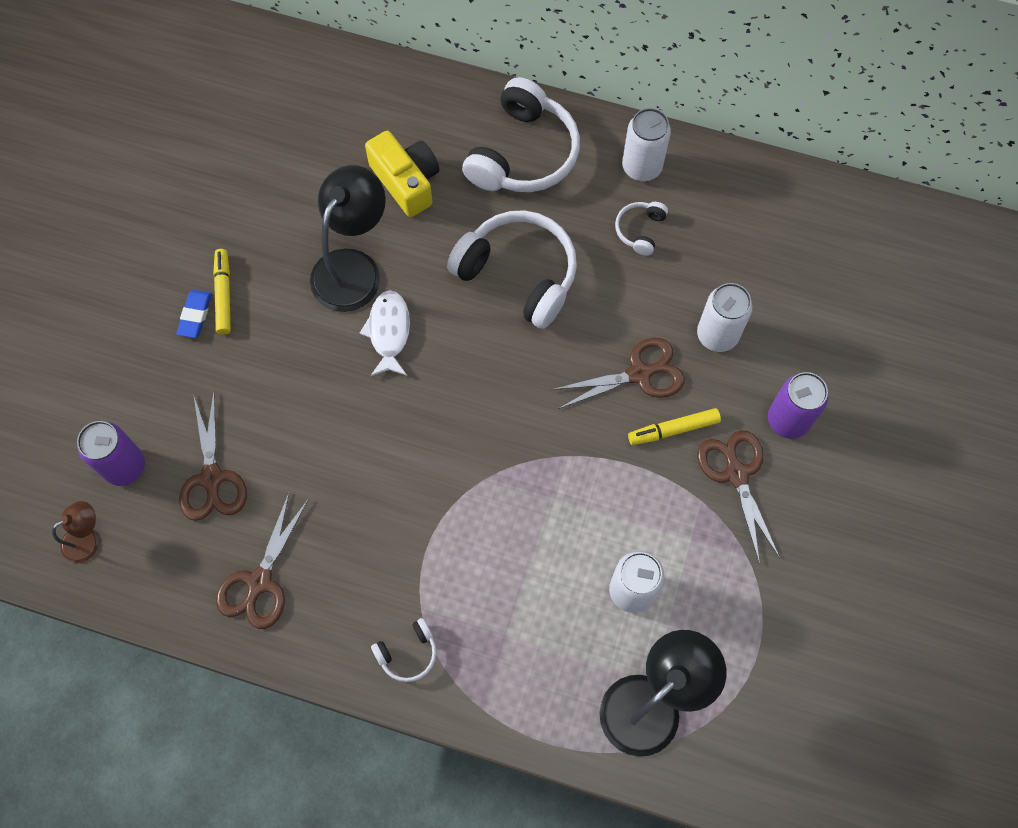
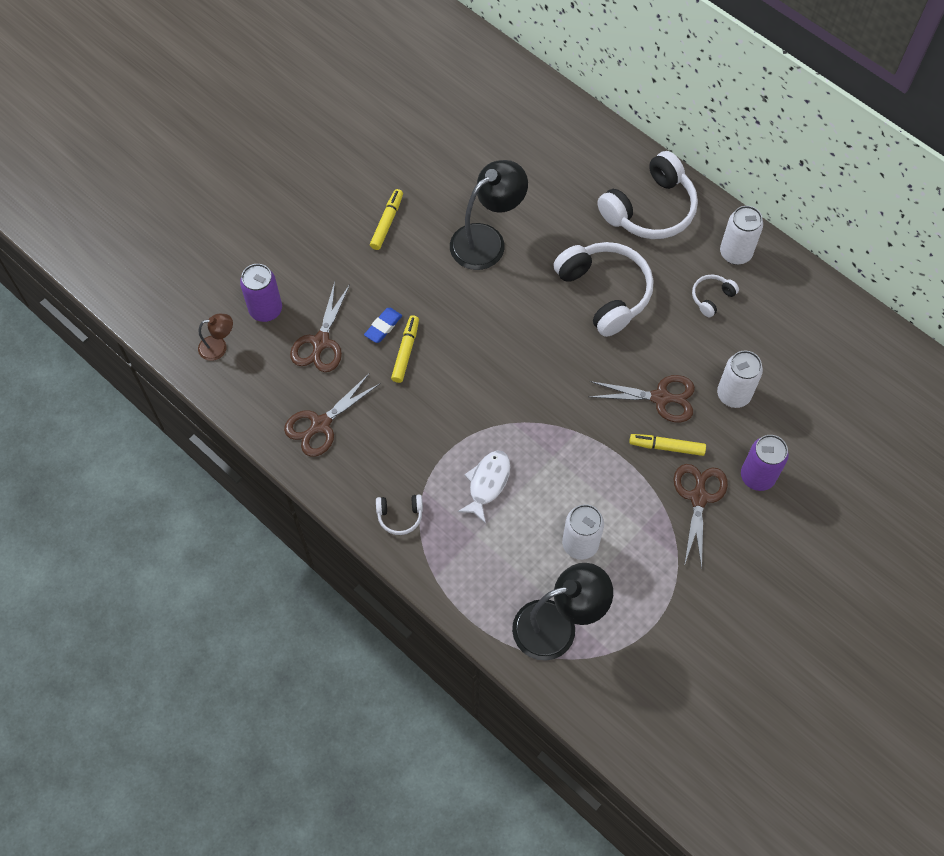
camera: 25 degrees right, 5 degrees down
blue eraser [176,290,212,338] -> blue eraser moved to [364,308,402,343]
white fish [360,290,410,377] -> white fish moved to [457,450,510,524]
yellow camera [365,131,439,217] -> none
none -> yellow marker [391,315,419,383]

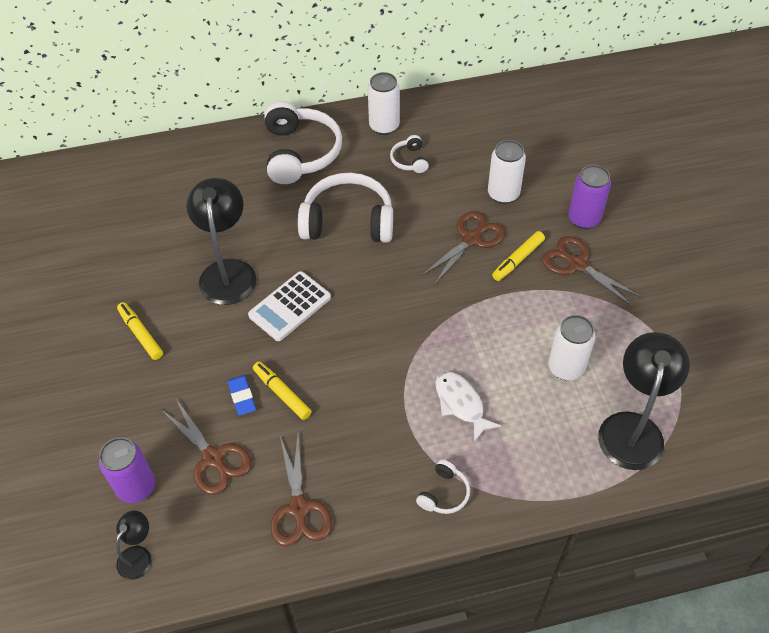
camera: 55 degrees left, 10 degrees down
brown lamp [198,314,233,361] -> black lamp [116,511,152,580]
none -> white calculator [248,271,331,341]

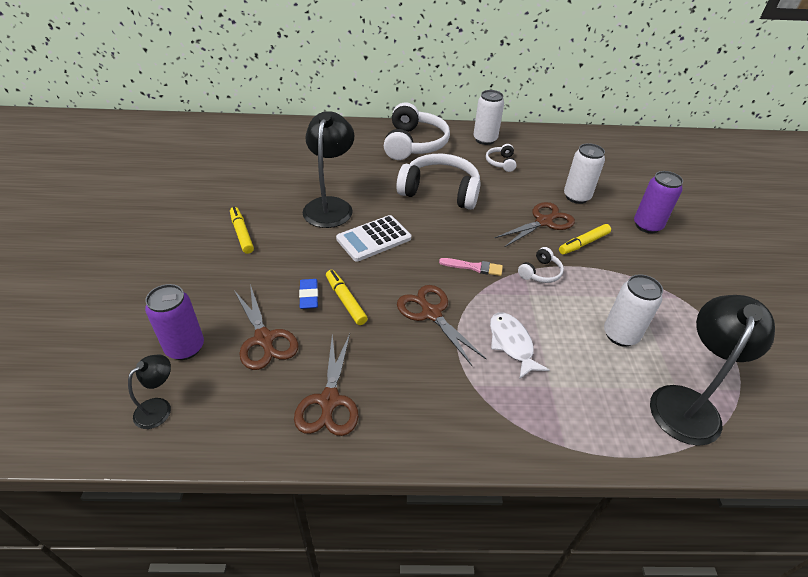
camera: 10 degrees right, 10 degrees down
white headphones [416,460,470,514] -> white headphones moved to [518,247,564,283]
brown scissors [542,236,642,307] -> brown scissors moved to [397,285,486,366]
none -> pink brush [439,258,503,276]

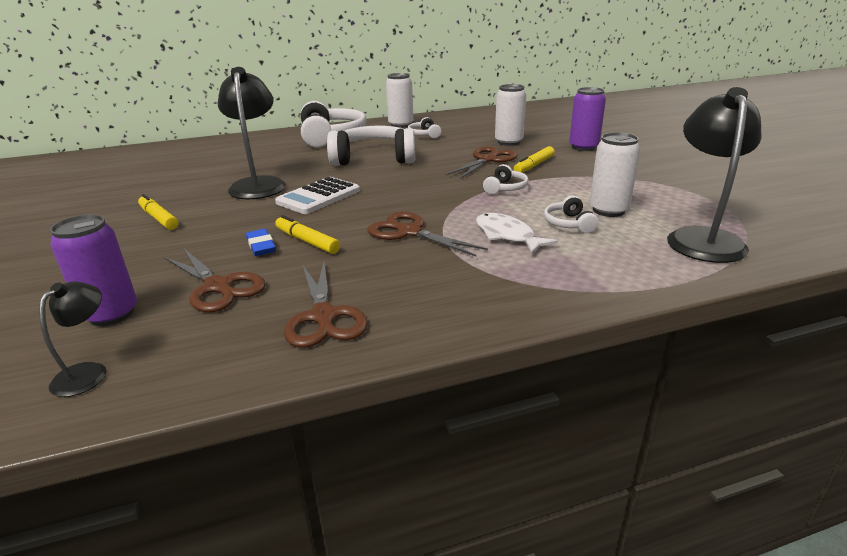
camera: 15 degrees left, 15 degrees down
pink brush [439,258,503,276] -> none
none -> white headphones [544,196,599,233]

